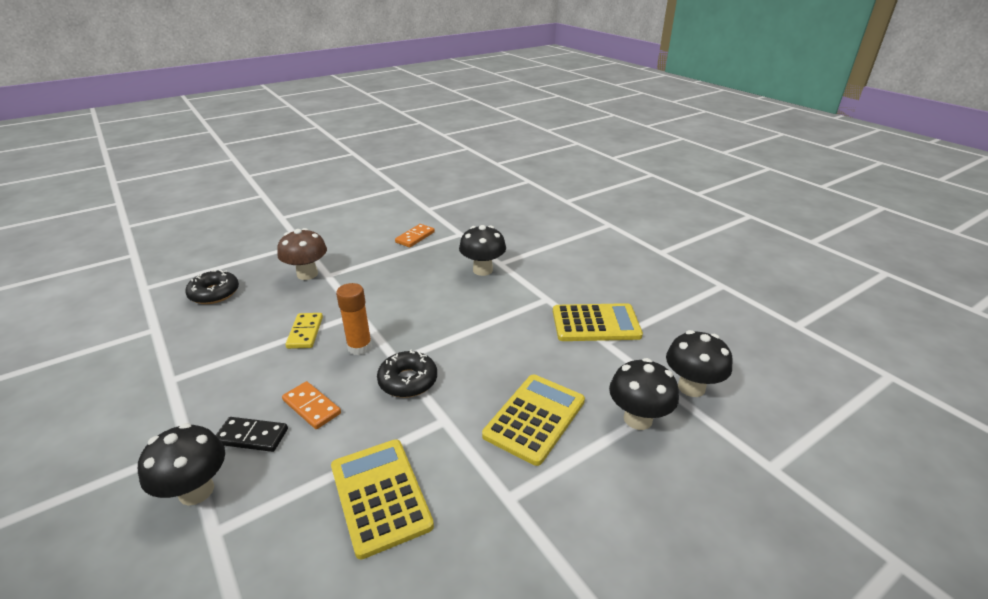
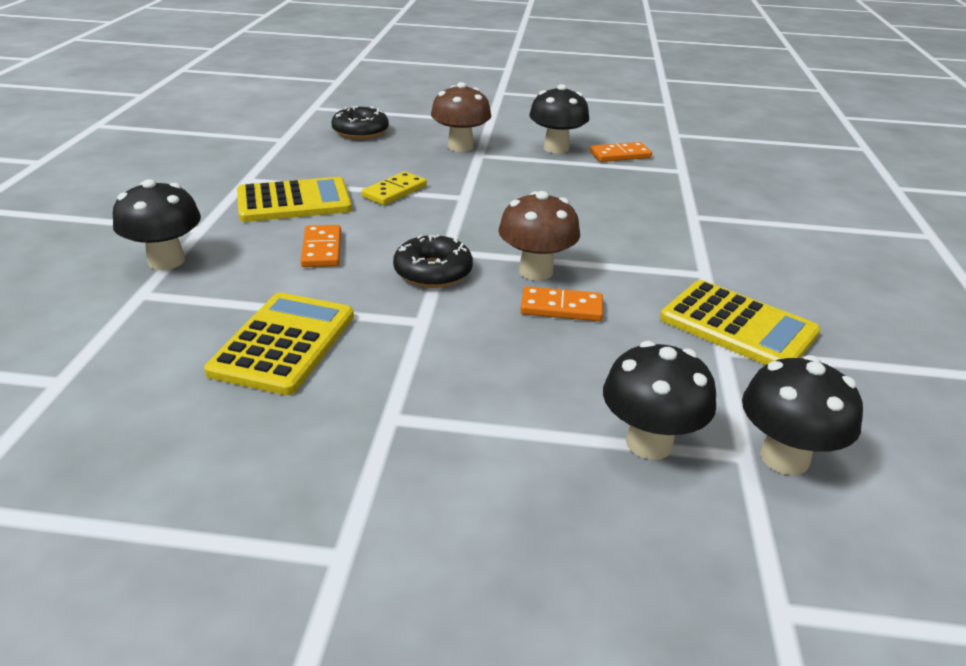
camera: 40 degrees right, 0 degrees up
black domino [216,417,288,452] -> none
orange glue stick [336,283,372,355] -> none
black mushroom [459,225,506,276] -> black mushroom moved to [529,84,589,153]
yellow calculator [482,374,585,466] -> yellow calculator moved to [237,177,352,222]
none -> brown mushroom [498,191,580,281]
none -> orange domino [520,286,603,321]

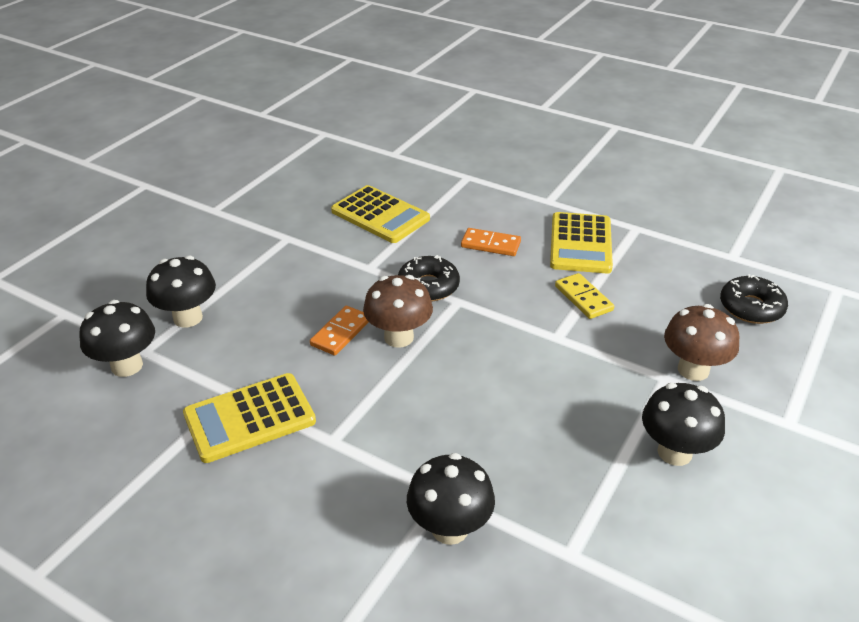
camera: 115 degrees right, 5 degrees up
black mushroom [113,179,201,270] -> black mushroom moved to [407,453,495,545]
orange domino [590,142,652,162] -> none

